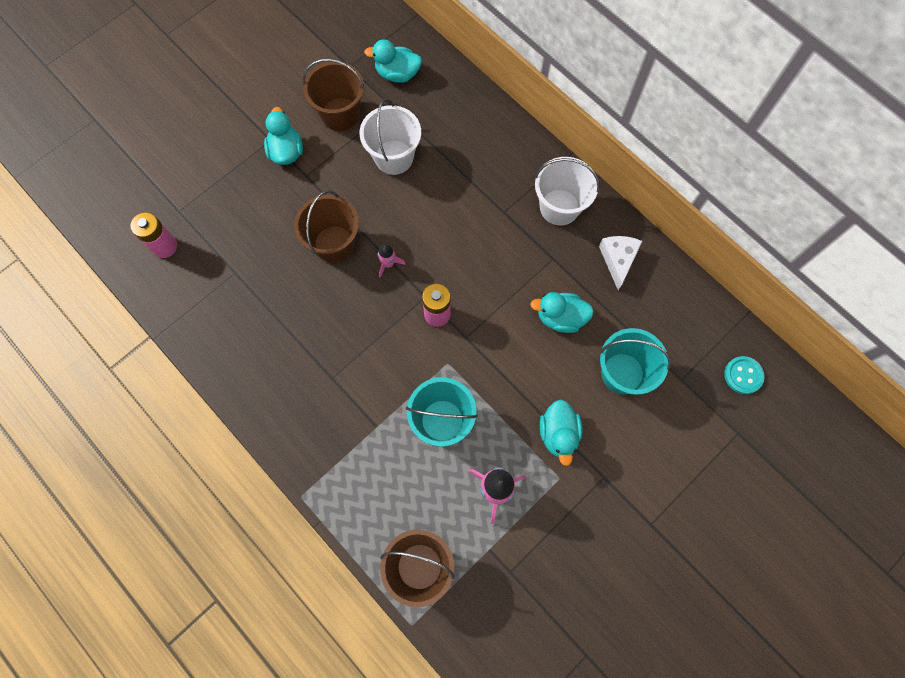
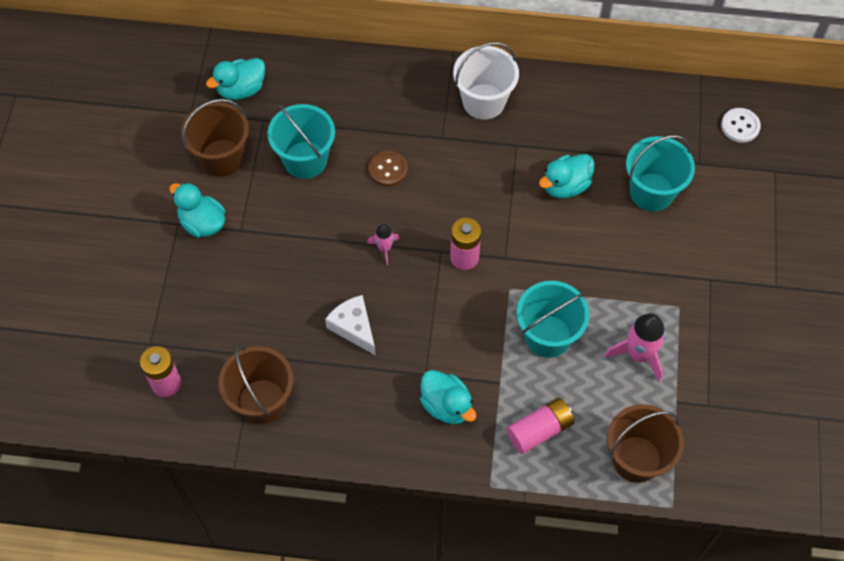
camera: 40 degrees left, 10 degrees down
brown bucket [294,190,359,263] -> brown bucket moved to [219,346,293,424]
white bucket [360,99,421,175] -> turquoise bucket [268,104,335,179]
turquoise duck [540,399,582,466] -> turquoise duck moved to [420,370,476,424]
white cheese [599,236,642,290] -> white cheese moved to [325,295,376,356]
turquoise button [724,356,765,394] -> white button [721,108,761,143]
none -> brown button [369,151,408,187]
none -> pink battery [506,398,574,454]

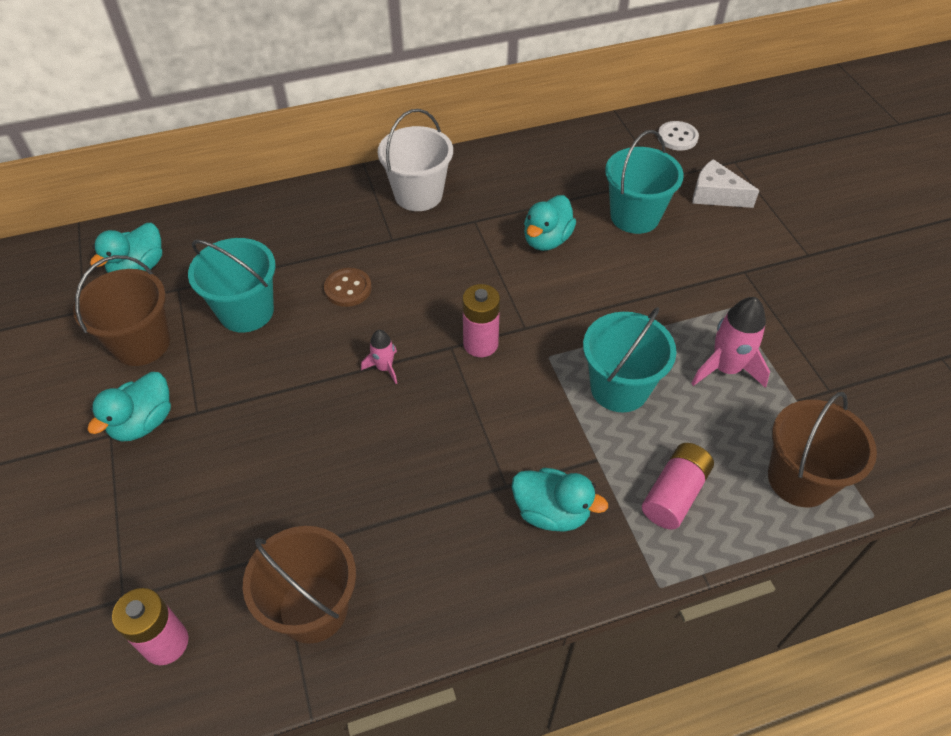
camera: 25 degrees left, 10 degrees down
turquoise duck [169,182,225,238] -> turquoise duck turned 75 degrees counterclockwise [87,372,171,442]
white cheese [325,295,376,356] -> white cheese moved to [692,159,759,208]

